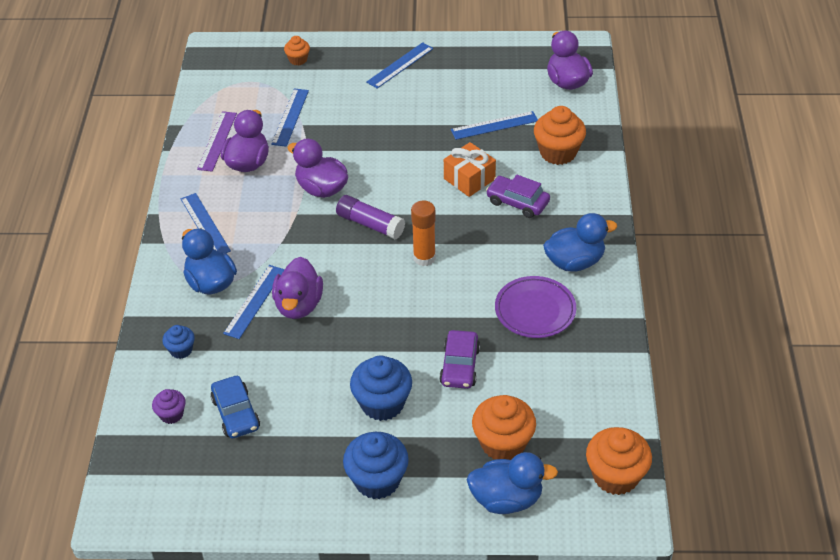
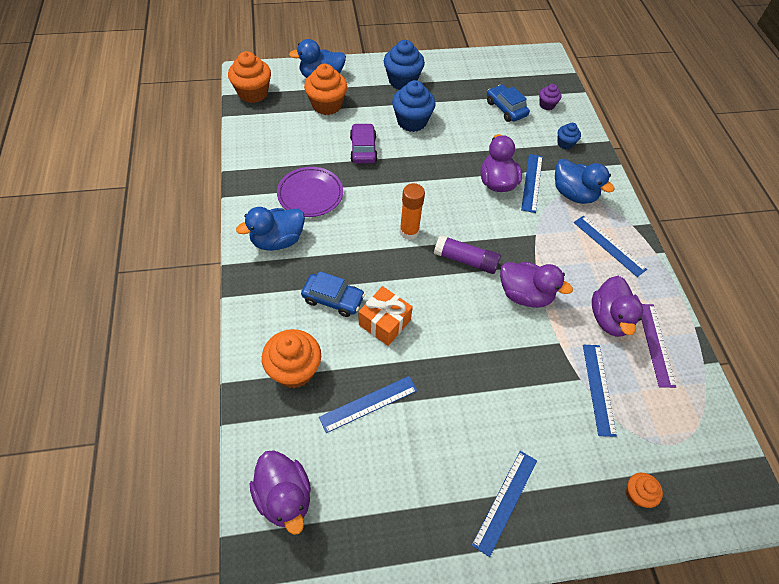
camera: 165 degrees right, 10 degrees up
purple car [486,175,550,218] -> blue car [301,271,365,317]

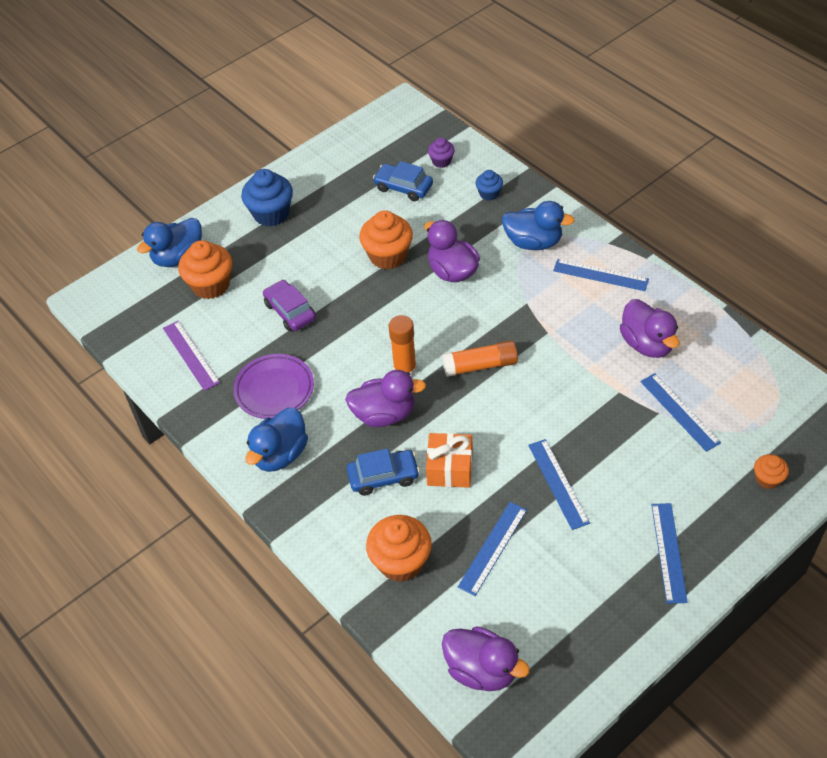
camera: 25 degrees left, 5 degrees down
orange cupcake [228,51,271,103] -> orange cupcake moved to [359,211,413,270]
blue cupcake [392,80,436,132] -> none
purple glue stick [434,235,501,274] -> orange glue stick [442,341,518,377]
purple duck [500,262,573,308] -> purple duck moved to [345,370,426,427]
blue ruler [521,154,543,213] -> blue ruler moved to [528,439,590,530]
purple ruler [641,304,676,388] -> purple ruler moved to [163,321,220,391]

